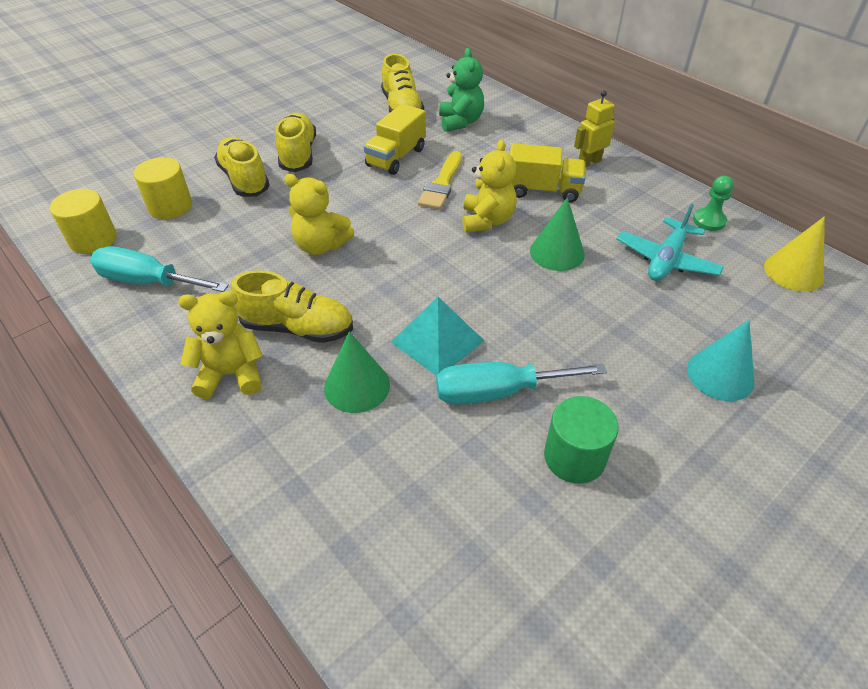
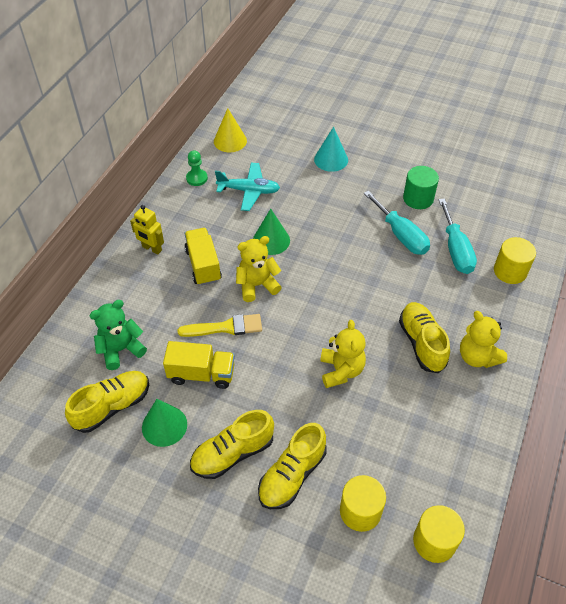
camera: 115 degrees left, 5 degrees up
turquoise screwdriver [90,247,229,292] -> turquoise screwdriver moved to [439,198,477,274]
green cone [324,331,390,413] -> green cone moved to [142,399,187,447]
turquoise pyramid [391,297,484,376] -> none
none -> yellow cylinder [494,237,536,284]

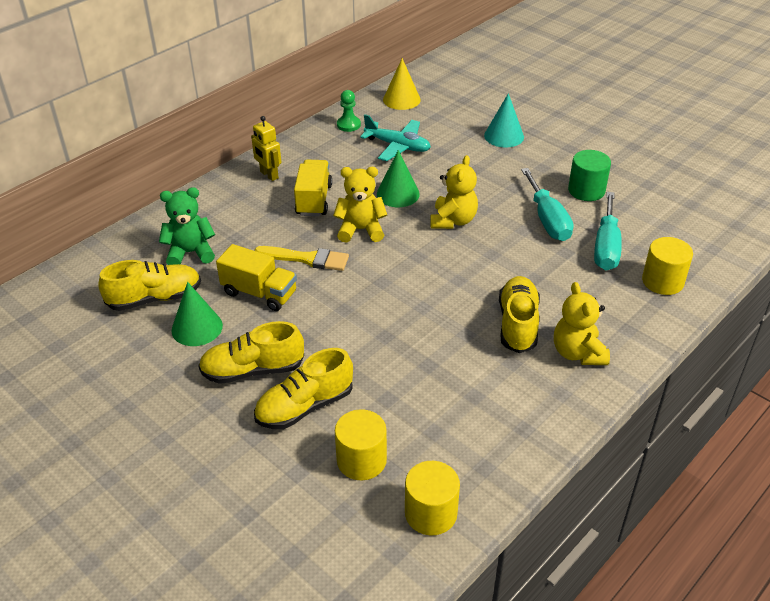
camera: 20 degrees right, 10 degrees down
yellow teddy bear [320,320,366,388] -> yellow teddy bear moved to [430,155,478,229]

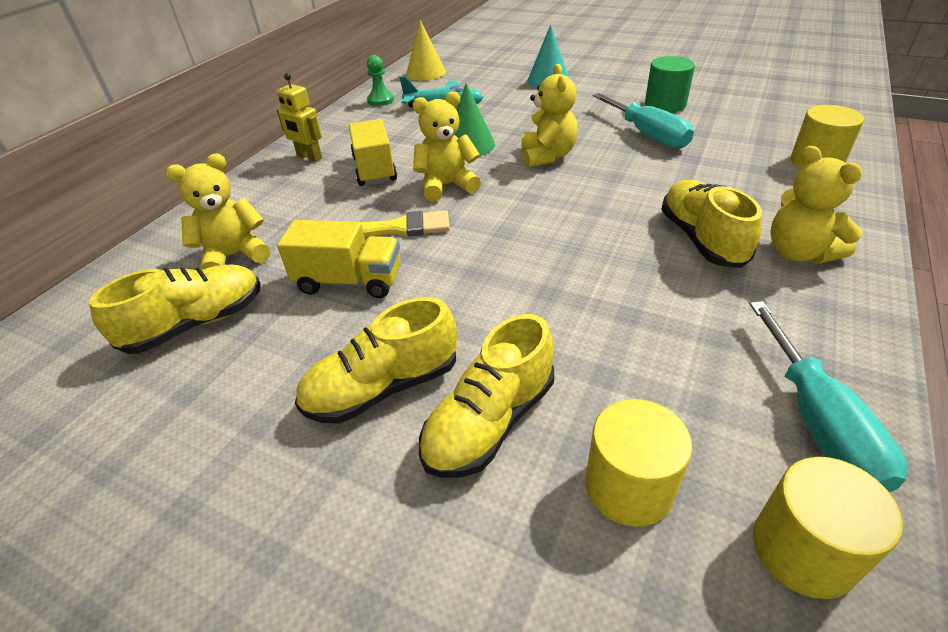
camera: 15 degrees left, 0 degrees up
green teddy bear [159,187,215,265] -> yellow teddy bear [166,154,270,270]
green cone [172,282,223,346] -> none
turquoise screwdriver [594,192,622,270] -> turquoise screwdriver moved to [750,301,907,492]

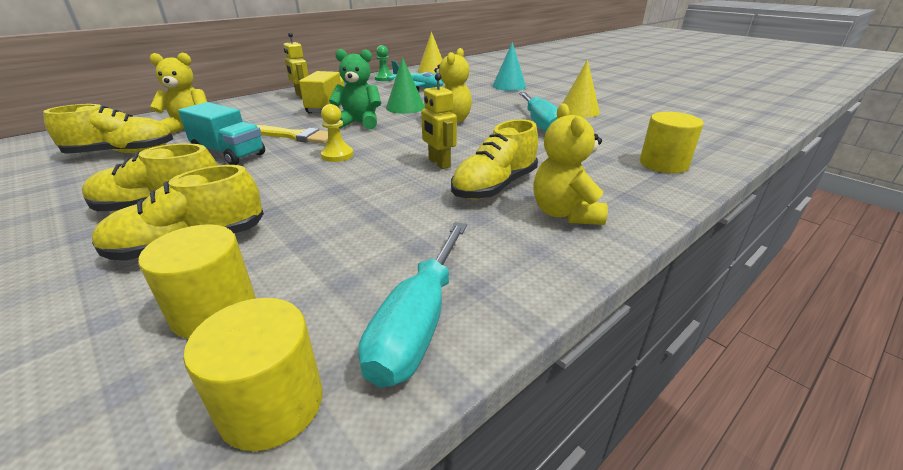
camera: 20 degrees right, 10 degrees down
yellow truck [277,220,401,298] -> turquoise truck [178,102,265,165]
yellow teddy bear [413,91,481,202] -> green teddy bear [329,49,381,129]
green cylinder [645,56,695,113] -> yellow cone [562,60,600,118]
yellow shoe [661,180,762,268] -> yellow shoe turned 150 degrees counterclockwise [451,119,538,200]
none -> yellow pawn [321,104,353,162]
none -> yellow robot [421,73,457,169]

